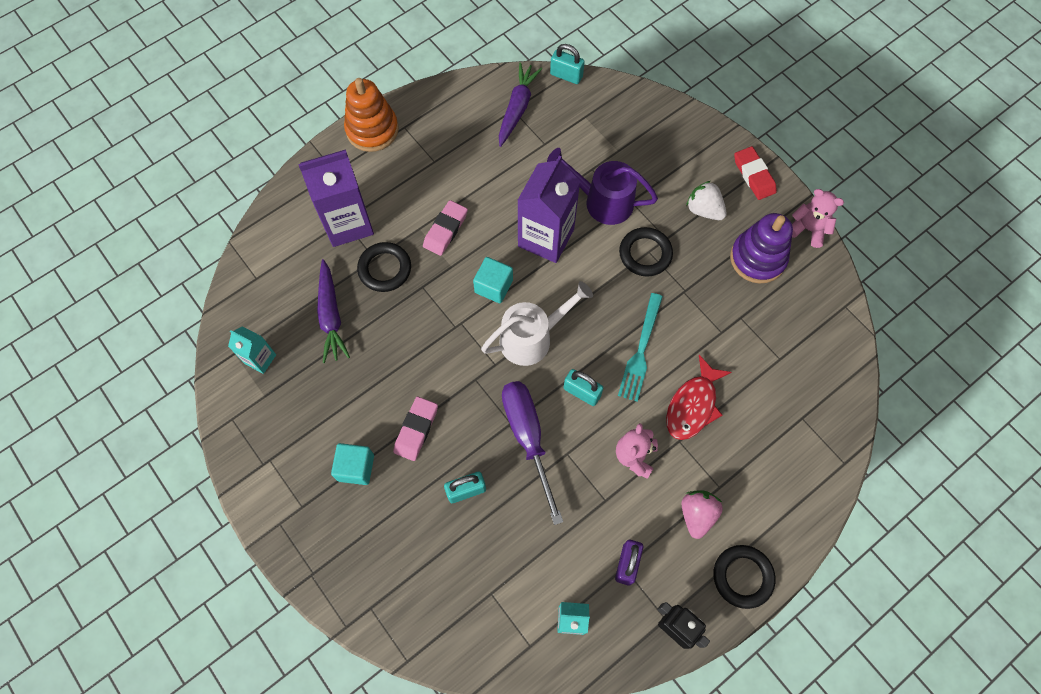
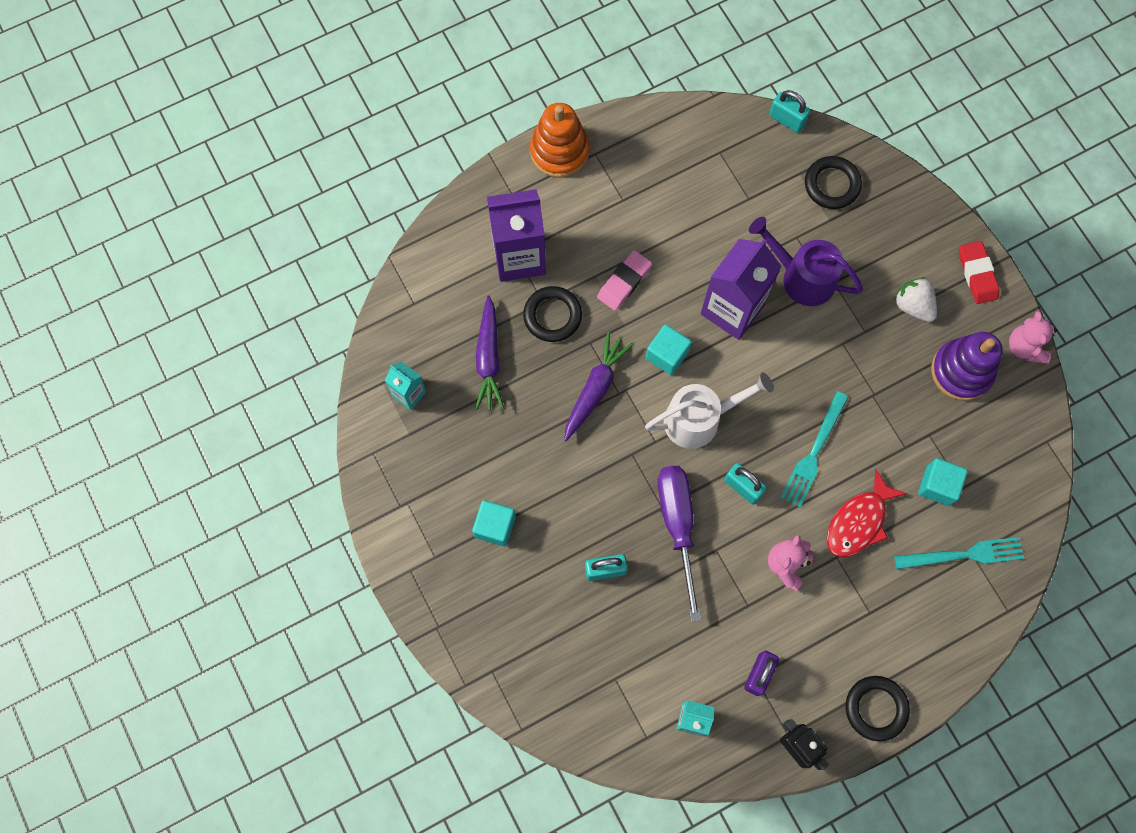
camera: 10 degrees right, 5 degrees up
pink eraser [393,397,438,461] -> none
purple carrot [499,62,542,147] -> purple carrot moved to [564,332,633,441]
black ring [619,227,673,277] -> black ring moved to [805,156,862,209]
pink strawberry [682,490,723,539] -> none
pink teddy bear [792,189,844,248] -> pink teddy bear turned 135 degrees counterclockwise [1009,311,1057,364]
none -> turquoise fork [894,537,1024,569]
none -> turquoise cube [918,458,968,506]

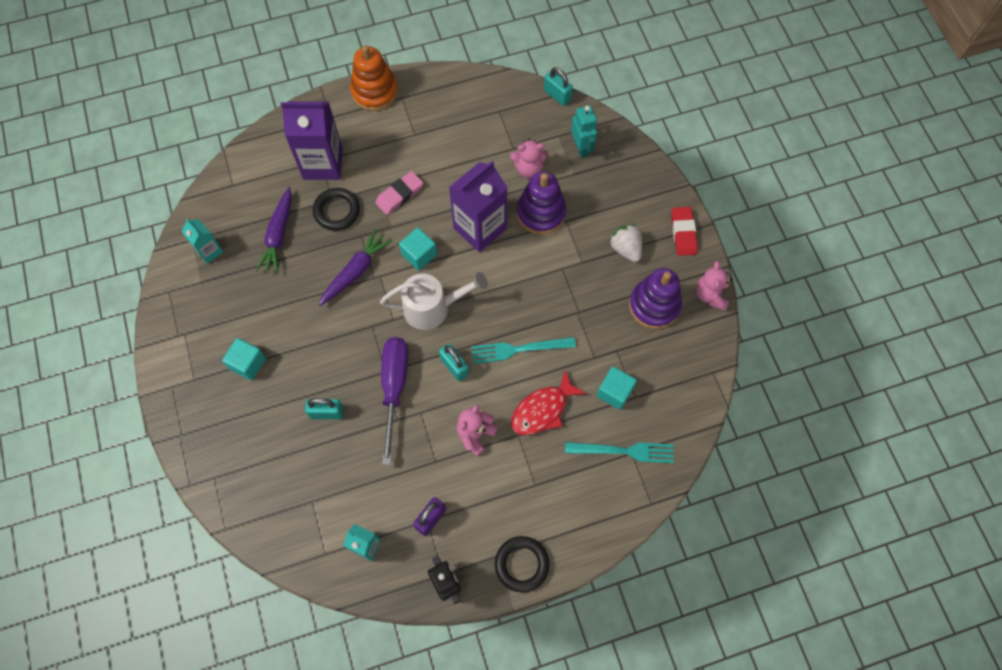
camera: 10 degrees right, 5 degrees down
purple watering can [749,217,863,306] -> purple stacking toy [517,172,566,235]
turquoise fork [780,391,848,507] -> turquoise fork turned 45 degrees clockwise [471,337,576,364]
black ring [805,156,862,209] -> turquoise robot [571,105,597,158]
none -> pink teddy bear [510,139,548,178]

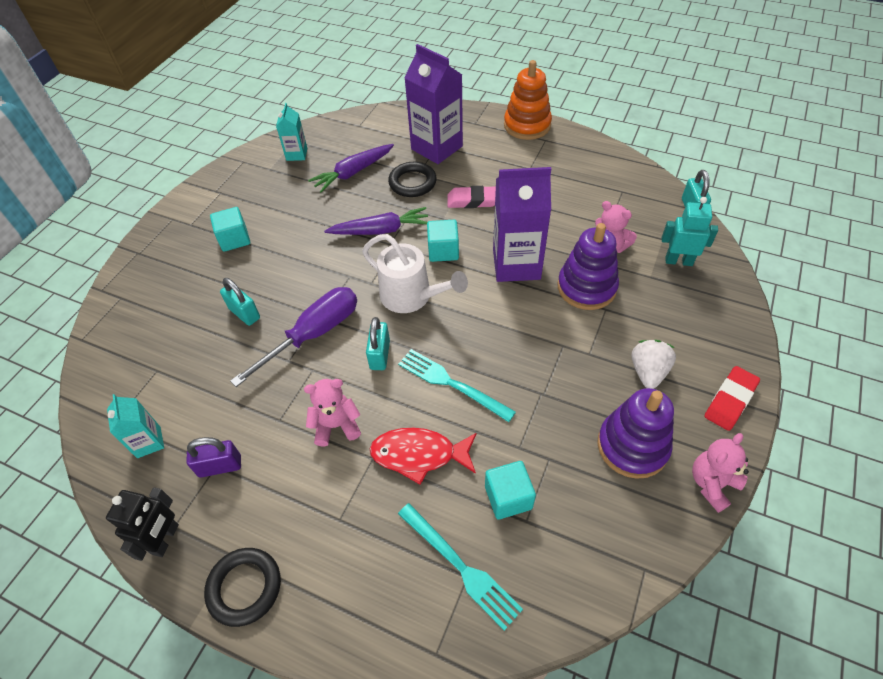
camera: 45 degrees right, 15 degrees down
turquoise robot [571,105,597,158] -> turquoise robot turned 105 degrees counterclockwise [662,197,718,266]

